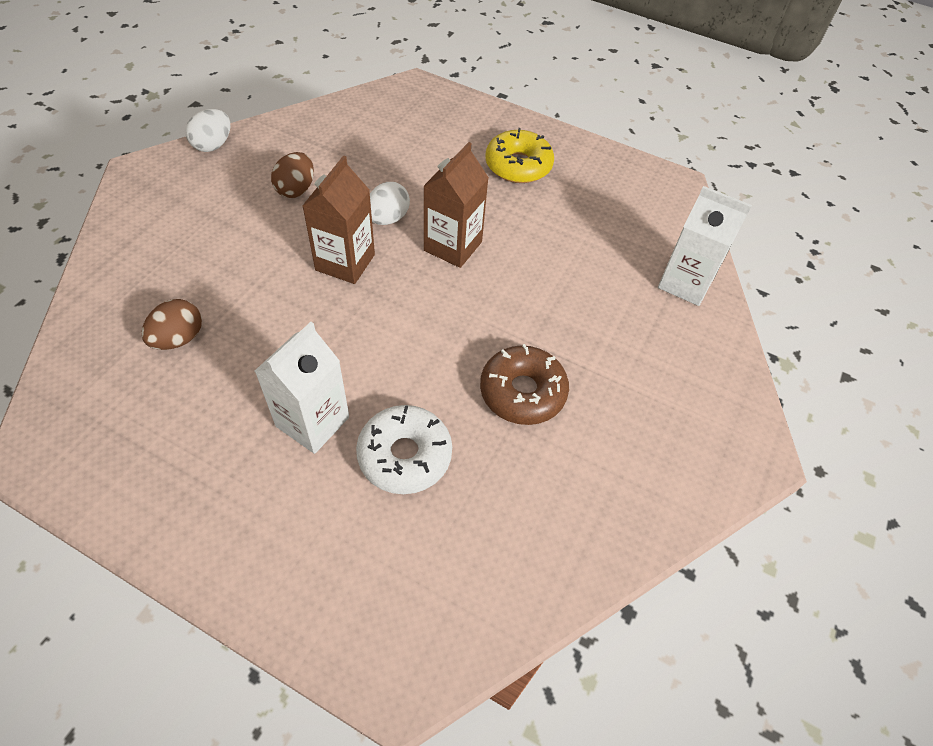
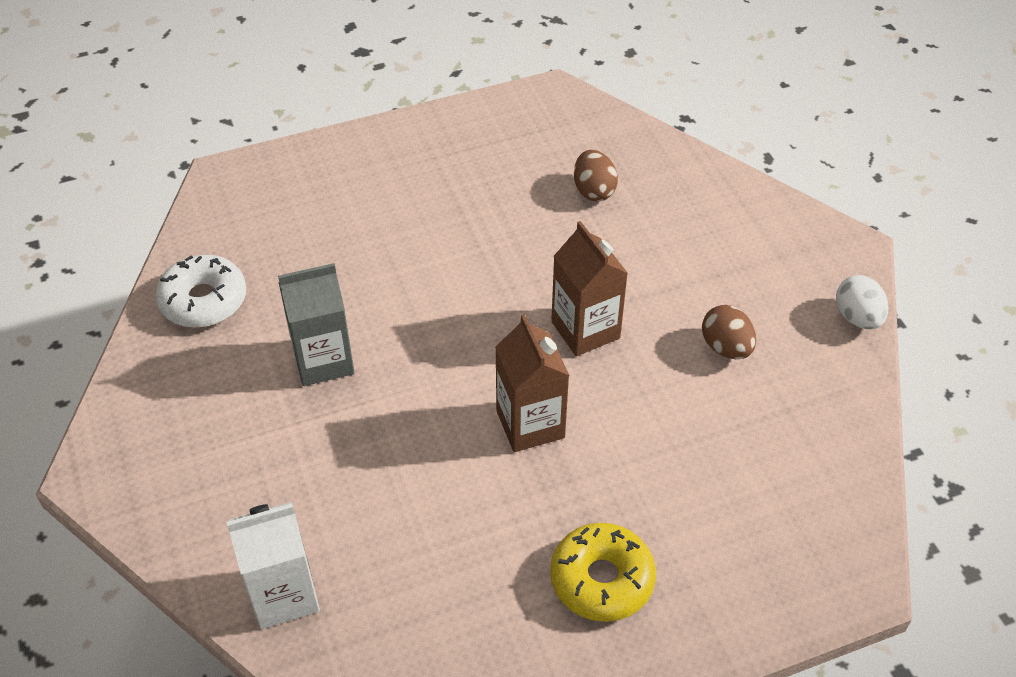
camera: 135 degrees right, 5 degrees down
white carton [255,322,349,454] -> none
white donut [356,405,452,494] -> white donut moved to [156,255,246,328]
white egg [370,182,410,225] -> none
brown donut [480,344,569,425] -> grey carton [278,263,354,386]

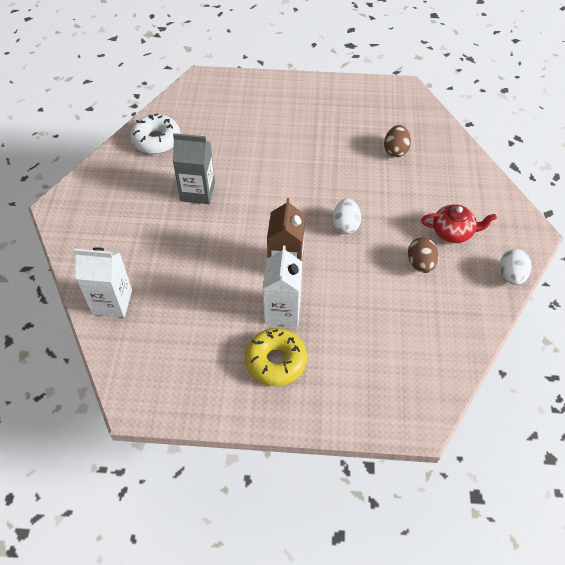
camera: 25 degrees right, 5 degrees up
brown carton [551,221,628,356] -> white egg [333,198,361,234]
none -> white carton [262,245,302,327]
none -> red teapot [421,204,497,243]

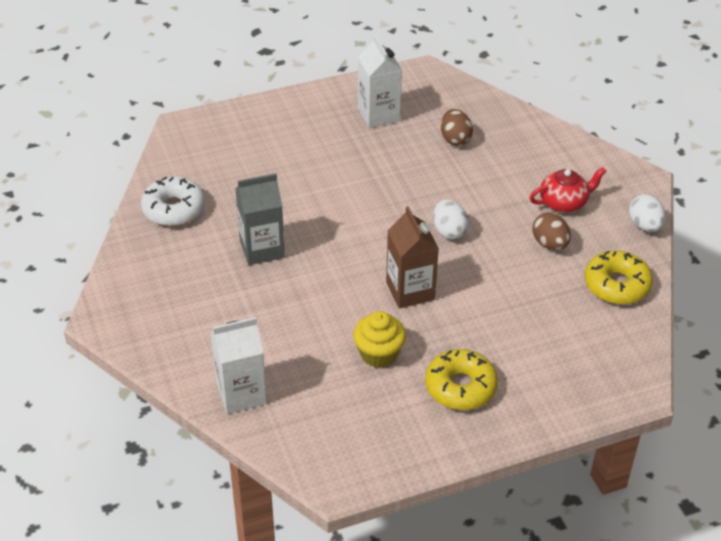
camera: 25 degrees left, 10 degrees down
white carton [262,245,302,327] -> white carton moved to [358,34,402,128]
none -> yellow cupcake [353,311,406,368]
none -> yellow donut [585,250,653,305]

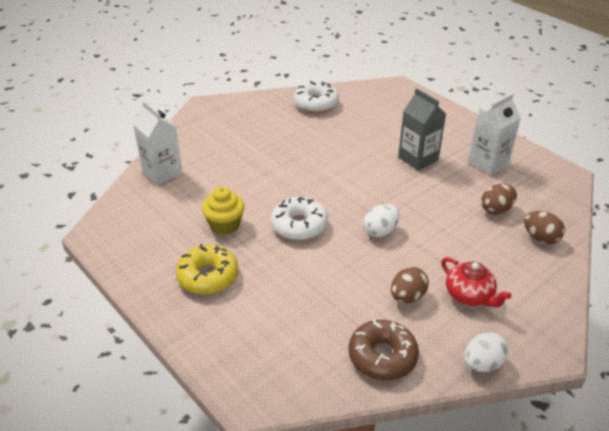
camera: 70 degrees right, 5 degrees down
grey carton [235,173,285,265] -> grey carton moved to [398,88,446,171]
brown carton [386,206,439,309] -> white donut [271,197,328,240]
yellow donut [585,250,653,305] -> brown donut [348,319,419,380]
none -> brown egg [524,211,565,244]

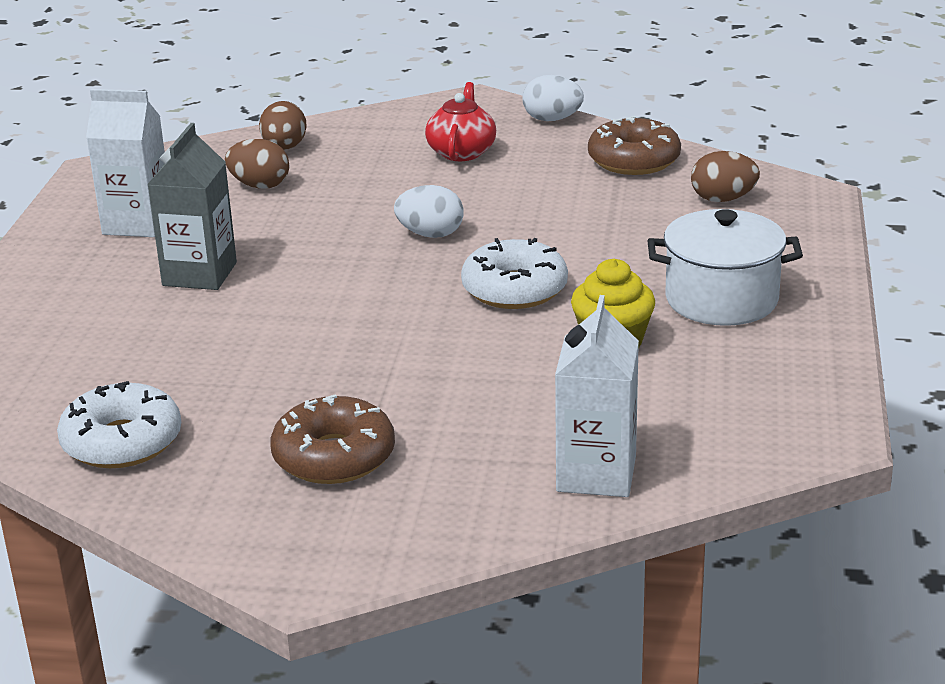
camera: 130 degrees left, 10 degrees down
yellow donut [176,244,238,295] -> white pot [648,209,803,326]
brown egg [391,267,429,303] -> brown egg moved to [691,151,760,202]
none -> brown donut [270,394,395,484]

